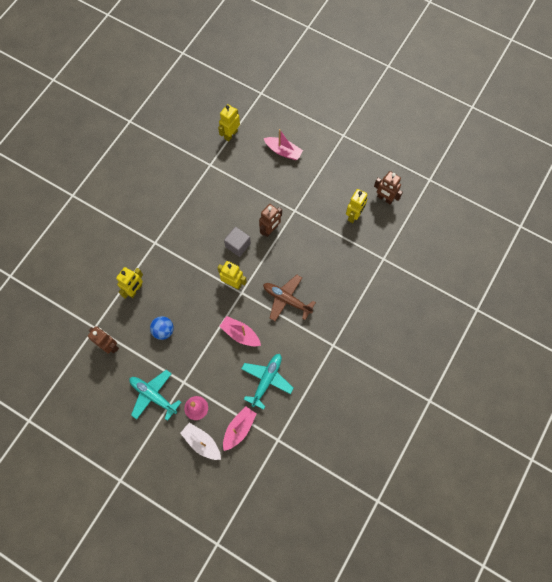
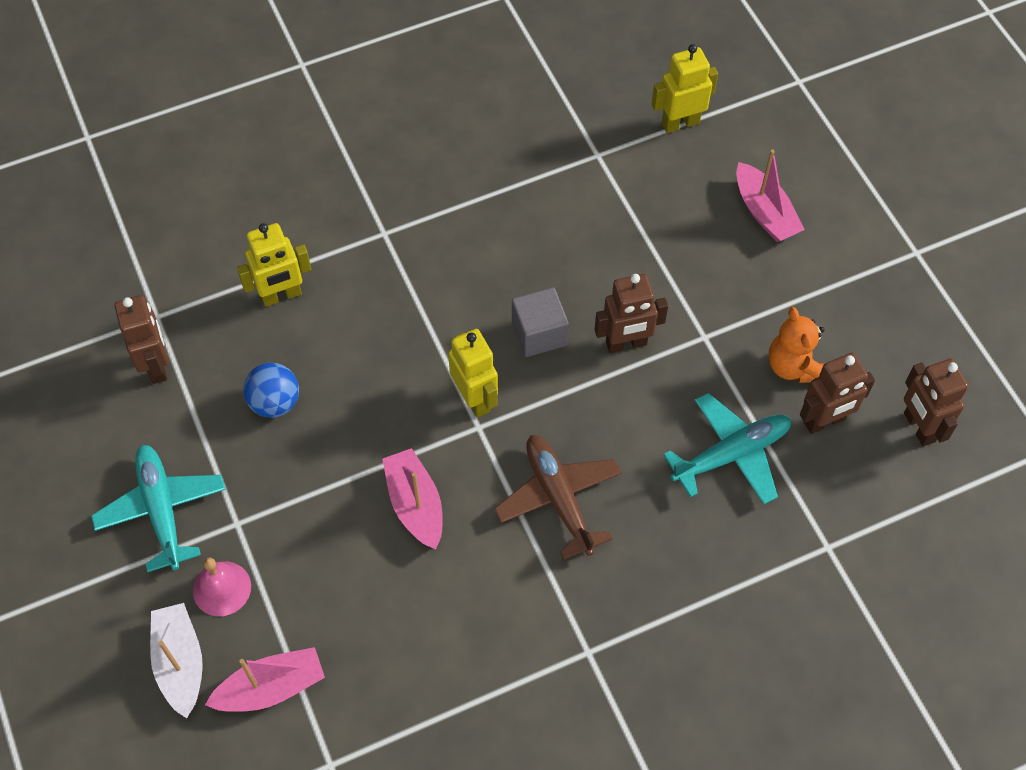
camera: 35 degrees right, 10 degrees down
turquoise plane [241,354,294,410] -> turquoise plane moved to [663,393,791,504]
yellow robot [346,189,367,223] -> brown robot [800,353,875,434]
none -> orange teddy bear [768,307,824,383]

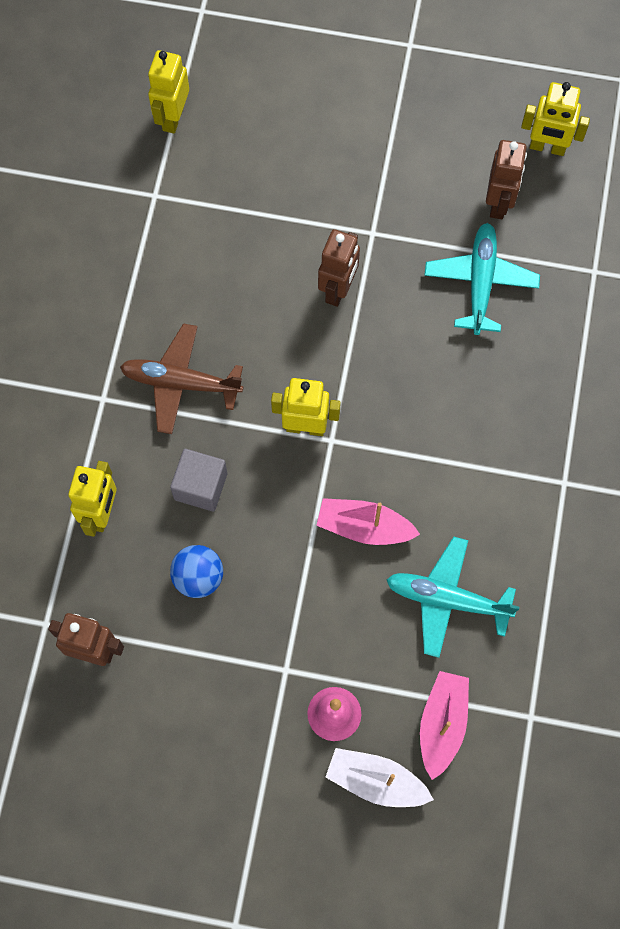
camera: 55 degrees left, 10 degrees up
turquoise plane [91,445,226,572] -> turquoise plane moved to [386,537,519,658]
brown plane [494,435,622,560] -> brown plane moved to [120,323,243,434]
grey cube [512,287,569,357] -> grey cube moved to [170,449,227,512]
pink boat [736,150,805,242] -> none
orange teddy bear [768,307,824,383] -> none
brown robot [904,359,968,446] -> yellow robot [521,82,590,156]

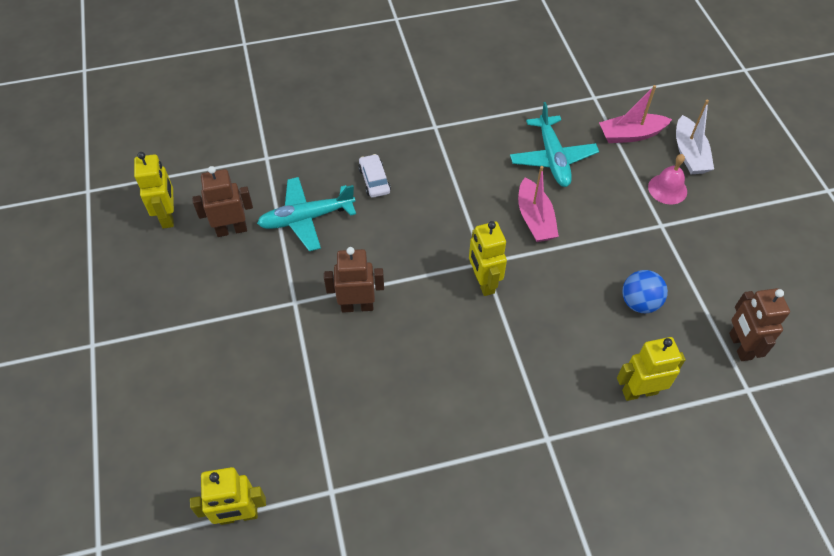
camera: 115 degrees left, 15 degrees down
brown plane [120,323,243,434] -> none
grey cube [170,449,227,512] -> none
none -> white car [358,154,391,198]

